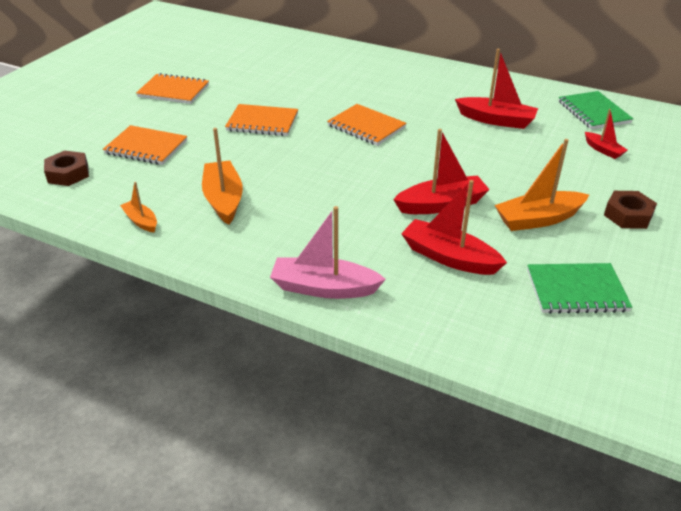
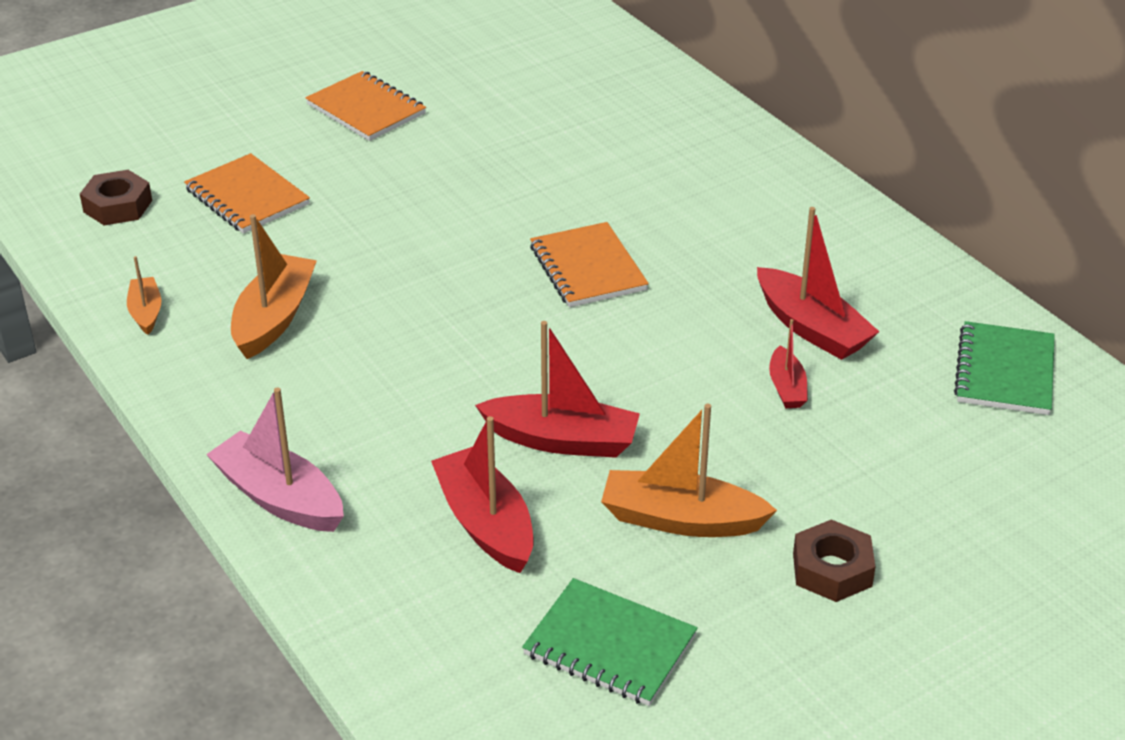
camera: 30 degrees right, 0 degrees up
orange notebook [225,104,298,136] -> none
red boat [585,109,628,159] -> red boat moved to [769,319,808,408]

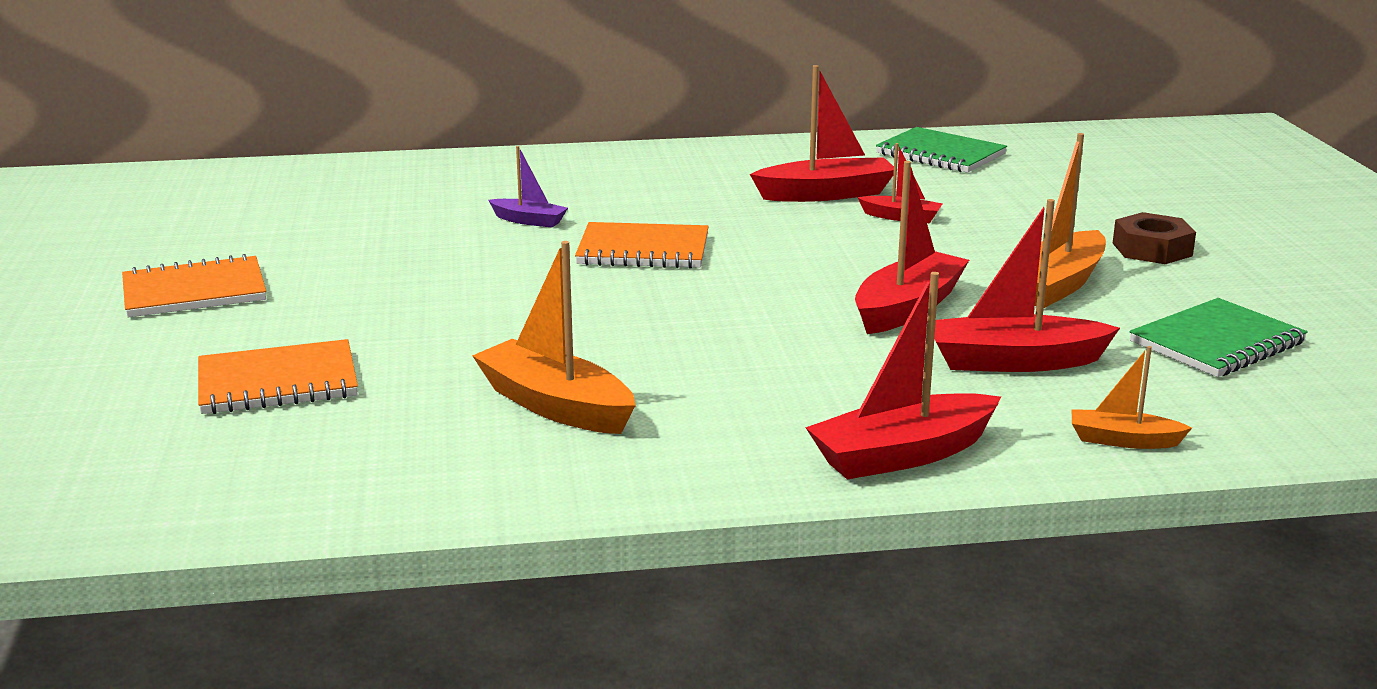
camera: 65 degrees left, 15 degrees down
brown nut [80,170,152,226] -> none
orange boat [127,256,162,335] -> orange boat moved to [1072,346,1192,449]
pink boat [206,387,344,532] -> red boat [806,272,1001,480]
none -> purple boat [489,146,568,228]

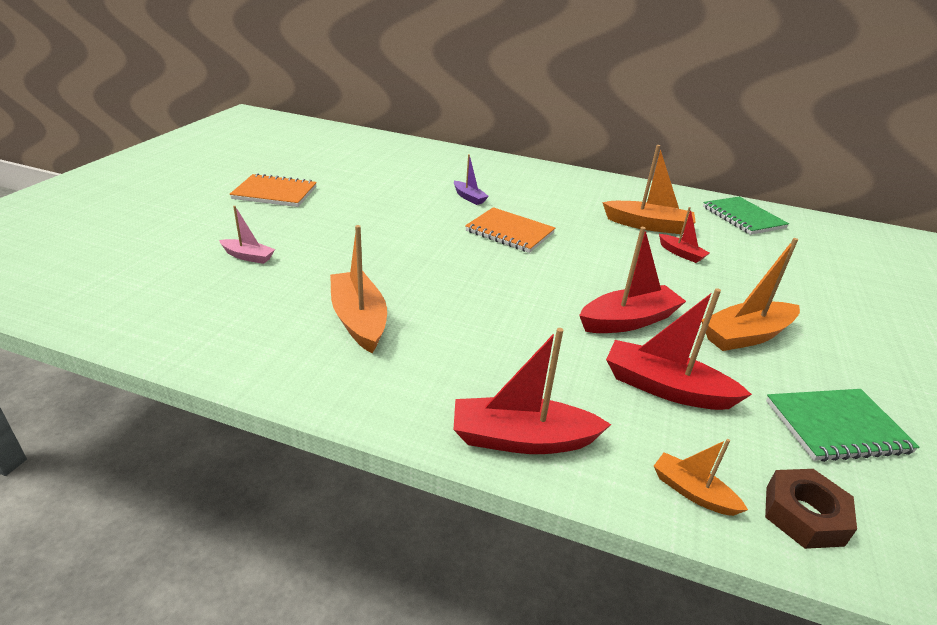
camera: 25 degrees right, 10 degrees up
orange notebook [198,339,358,414] -> pink boat [219,206,275,264]
red boat [750,65,898,202] -> orange boat [602,145,696,234]
brown nut [1113,212,1196,264] -> brown nut moved to [765,469,857,549]

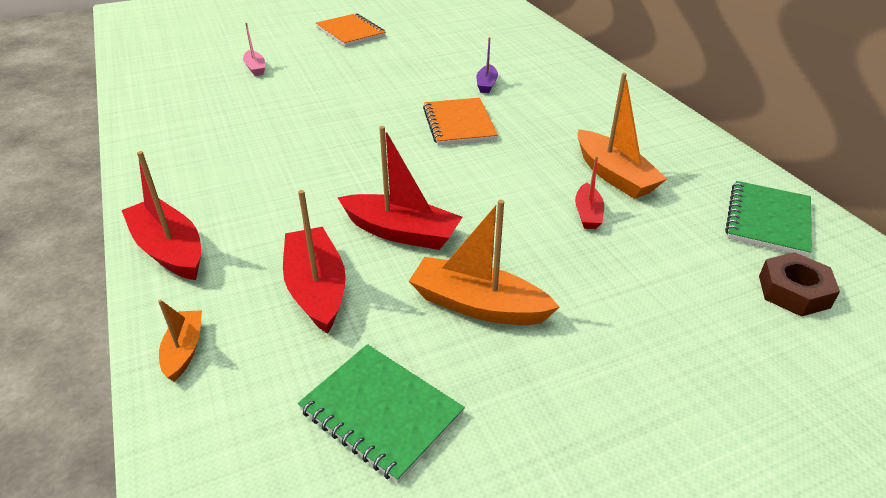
camera: 50 degrees right, 5 degrees up
orange boat [330,225,387,353] -> none
brown nut [765,469,857,549] -> brown nut moved to [759,252,840,317]

